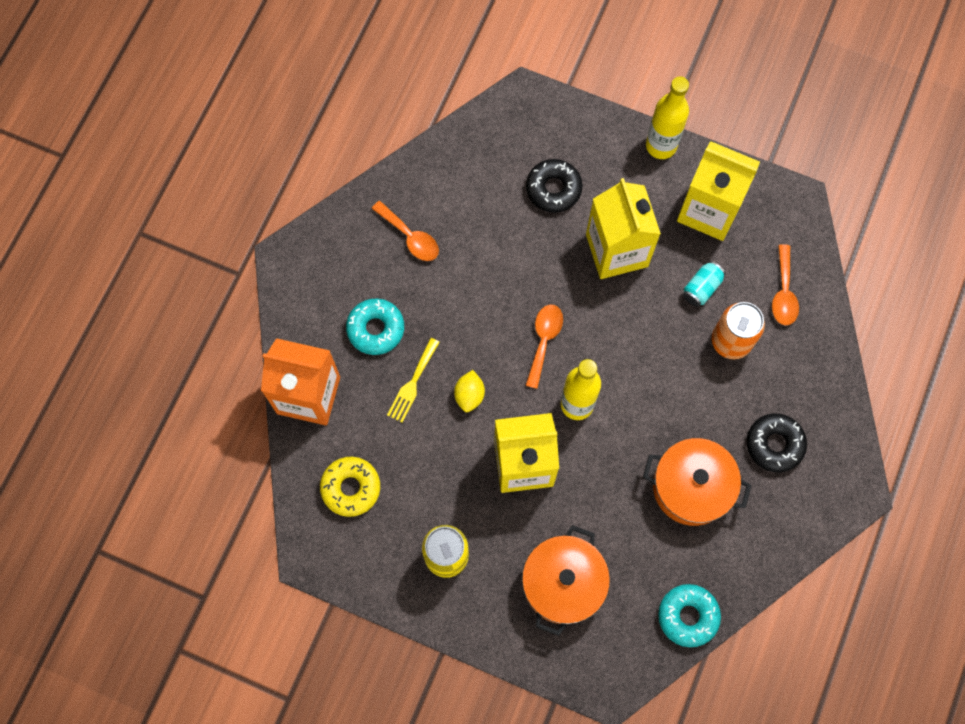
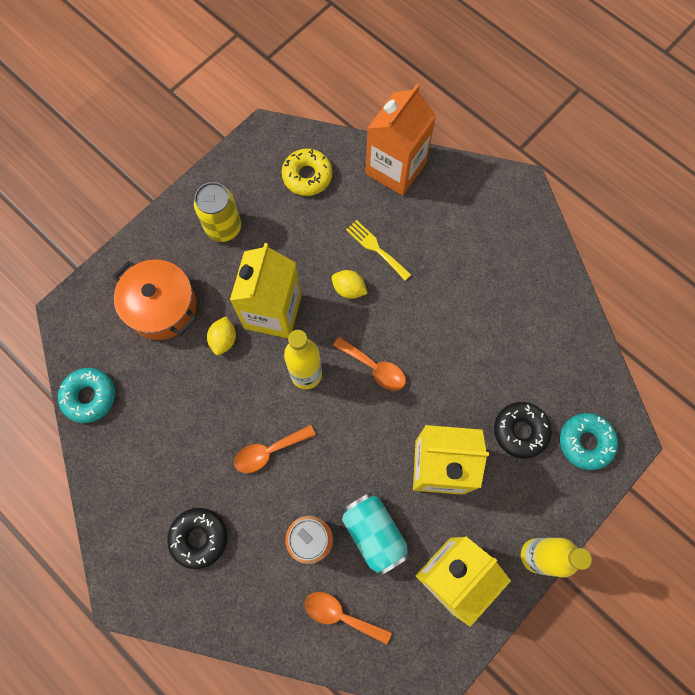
camera: 110 degrees right, 0 degrees up
turquoise donut [346,298,404,355] -> turquoise donut moved to [560,413,618,470]
orange spoon [371,201,439,261] -> orange spoon moved to [234,425,316,473]
orange pot [643,438,752,526] -> none
turquoise can [683,261,725,307] -> turquoise can [342,492,410,576], size x1.64
none -> yellow lemon [207,316,236,355]

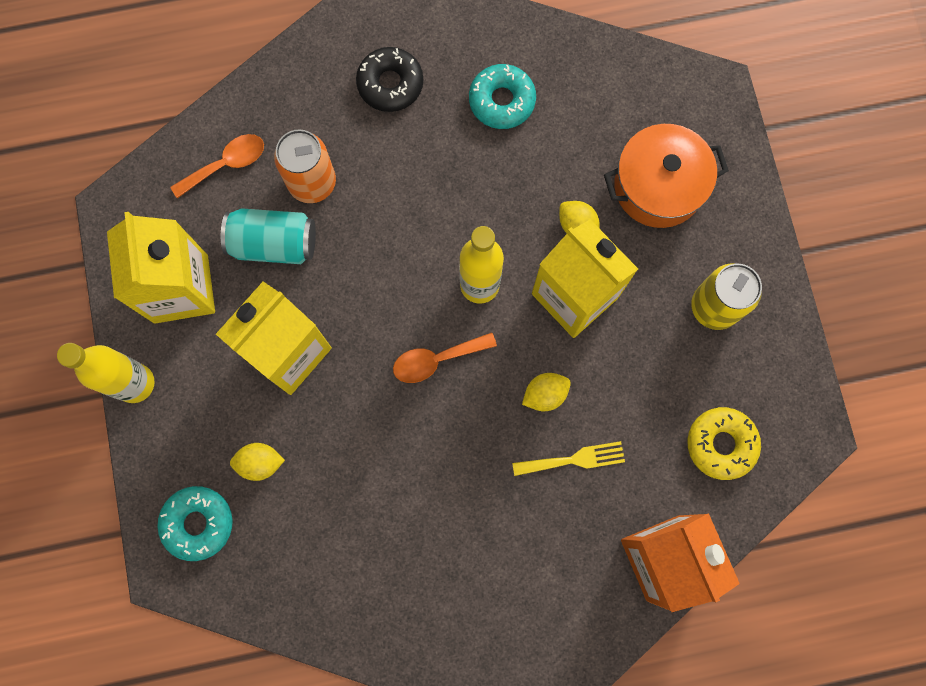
camera: 125 degrees right, 5 degrees up
turquoise donut [58,368,115,423] -> turquoise donut moved to [469,64,536,129]
orange spoon [234,425,316,473] -> none
black donut [494,402,552,459] -> yellow lemon [230,443,285,481]

